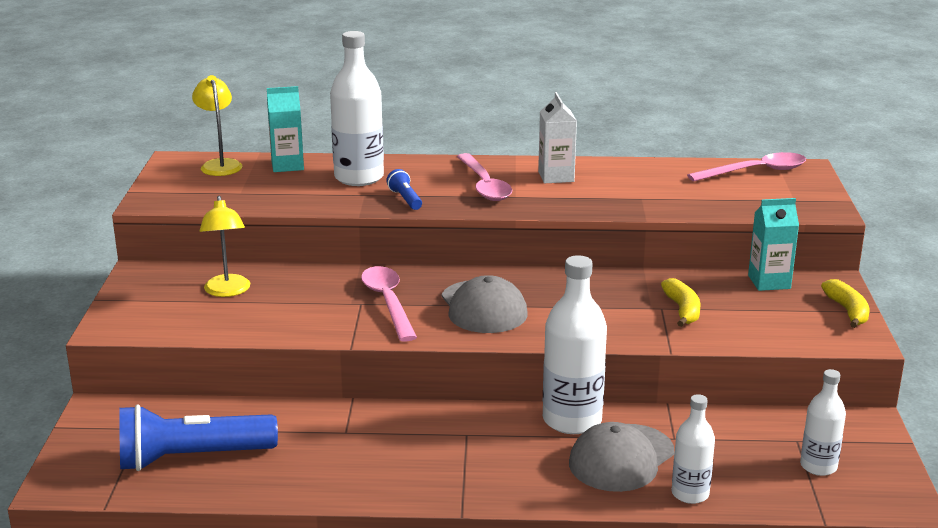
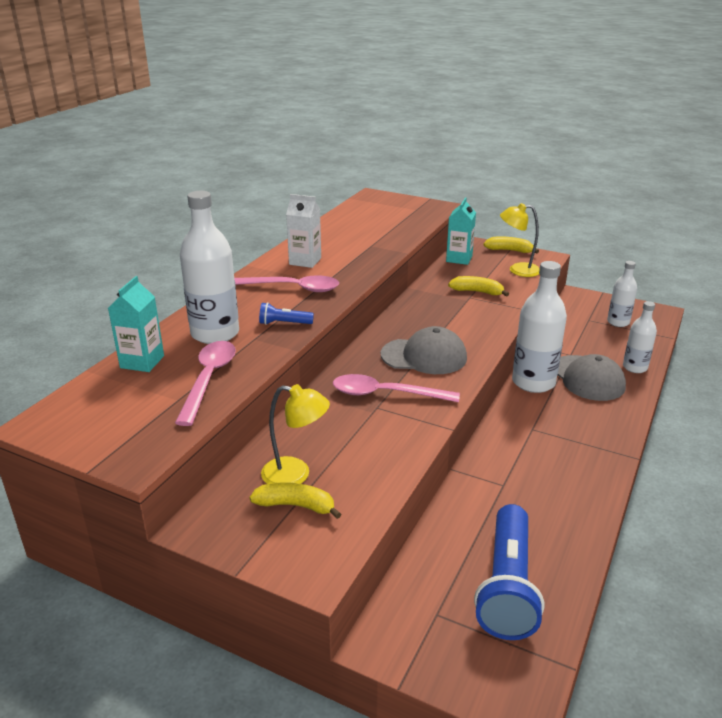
camera: 65 degrees left, 5 degrees up
yellow lamp [192,75,243,176] -> yellow lamp moved to [500,203,540,277]
pink spoon [687,152,806,182] -> pink spoon moved to [175,341,236,426]
none -> yellow banana [249,483,341,519]

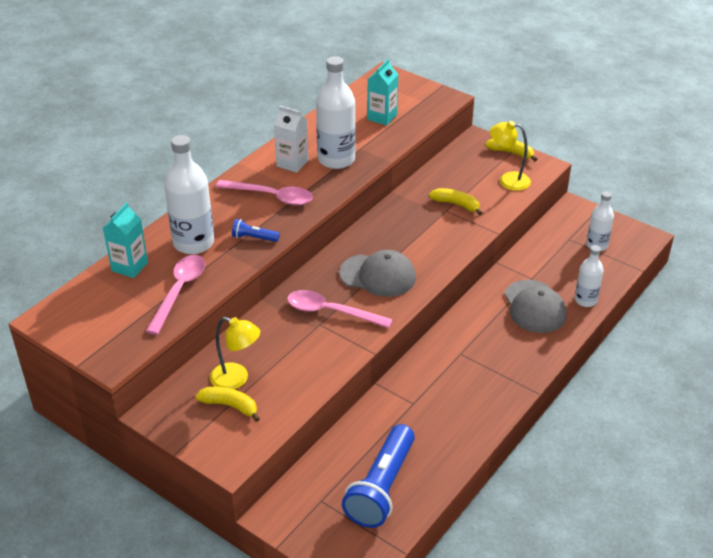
camera: 10 degrees right, 10 degrees up
turquoise carton [446,197,476,265] -> turquoise carton moved to [367,59,399,125]
white bottle [512,261,567,393] -> white bottle moved to [316,56,356,169]

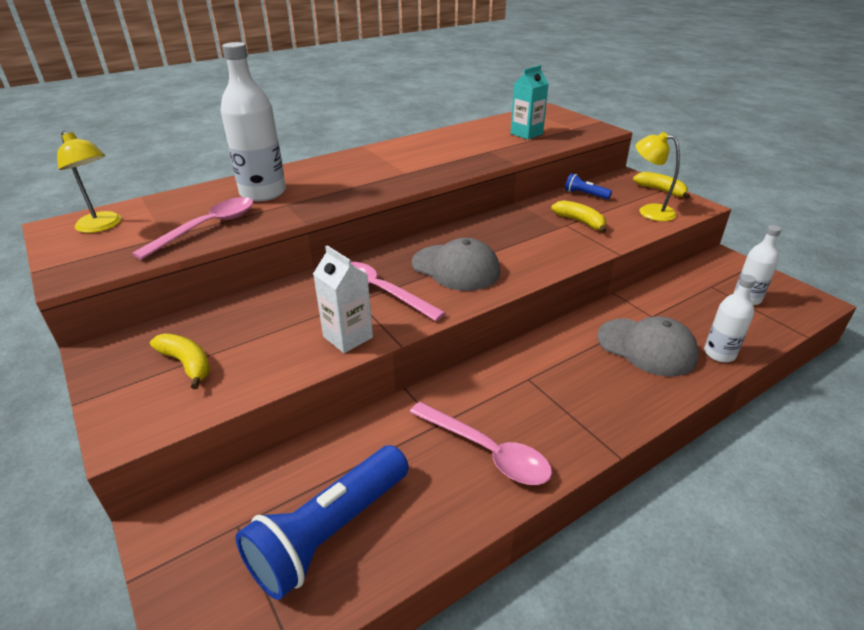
camera: 20 degrees right, 5 degrees down
turquoise carton [103,202,148,278] -> none
yellow lamp [210,317,260,389] -> yellow lamp moved to [57,131,121,233]
pink spoon [216,180,313,205] -> pink spoon moved to [409,402,552,485]
blue flashlight [232,219,280,242] -> blue flashlight moved to [565,173,612,199]
white carton [274,106,308,173] -> white carton moved to [313,245,373,353]
white bottle [316,56,356,169] -> none
grey cap [504,280,566,333] -> grey cap turned 60 degrees counterclockwise [597,316,699,377]

